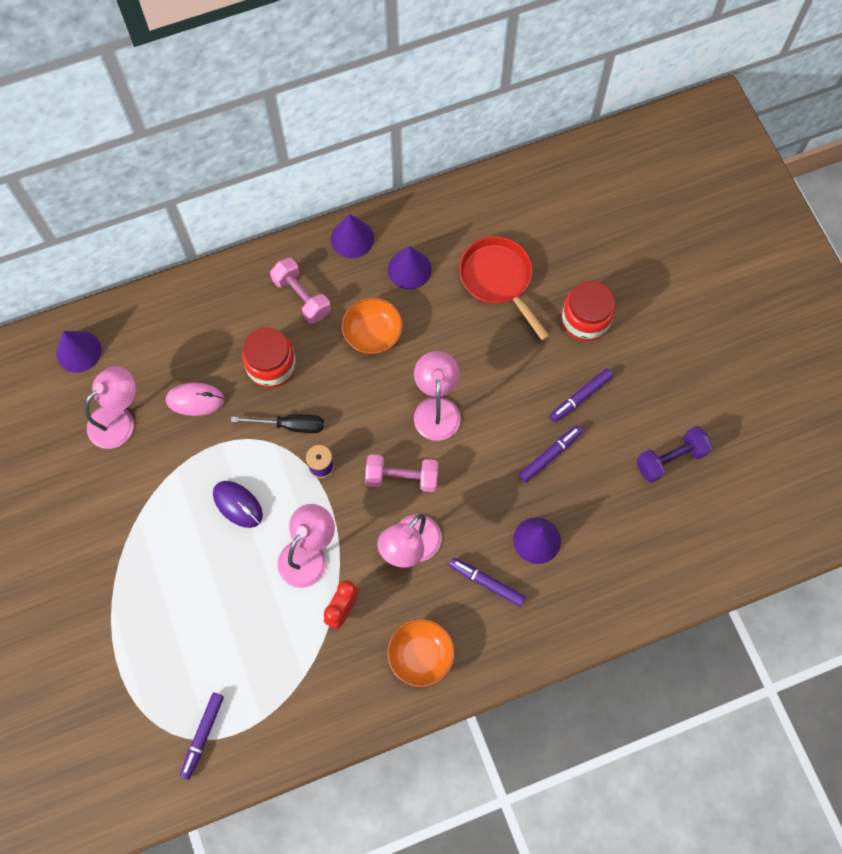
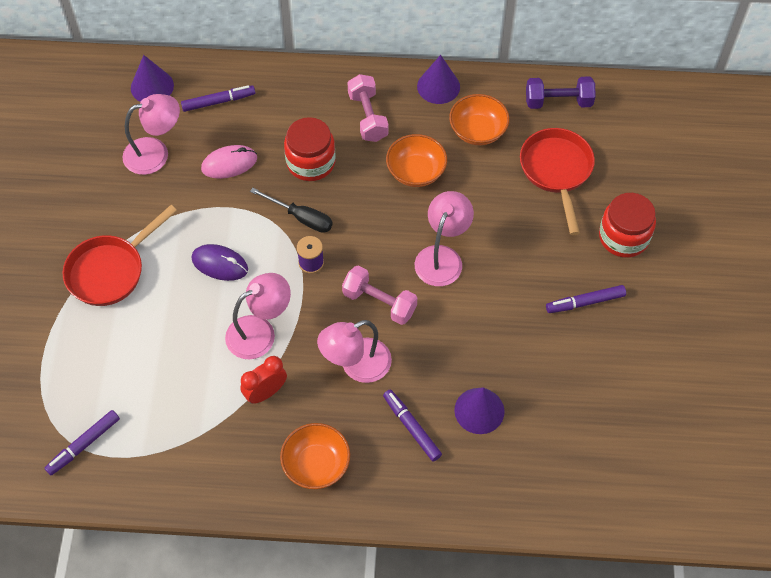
camera: 25 degrees right, 10 degrees down
pink mouse [166,383,224,416] -> pink mouse turned 45 degrees counterclockwise [201,145,257,179]
purple mouse [213,481,263,528] -> purple mouse turned 45 degrees counterclockwise [192,244,248,281]
purple cone [388,246,432,289] -> orange bowl [449,94,509,145]
purple marker [519,425,583,483] -> purple marker moved to [181,85,255,112]
purple dumbbell [636,426,712,483] -> purple dumbbell moved to [526,77,596,109]
none -> red pan [63,205,177,306]

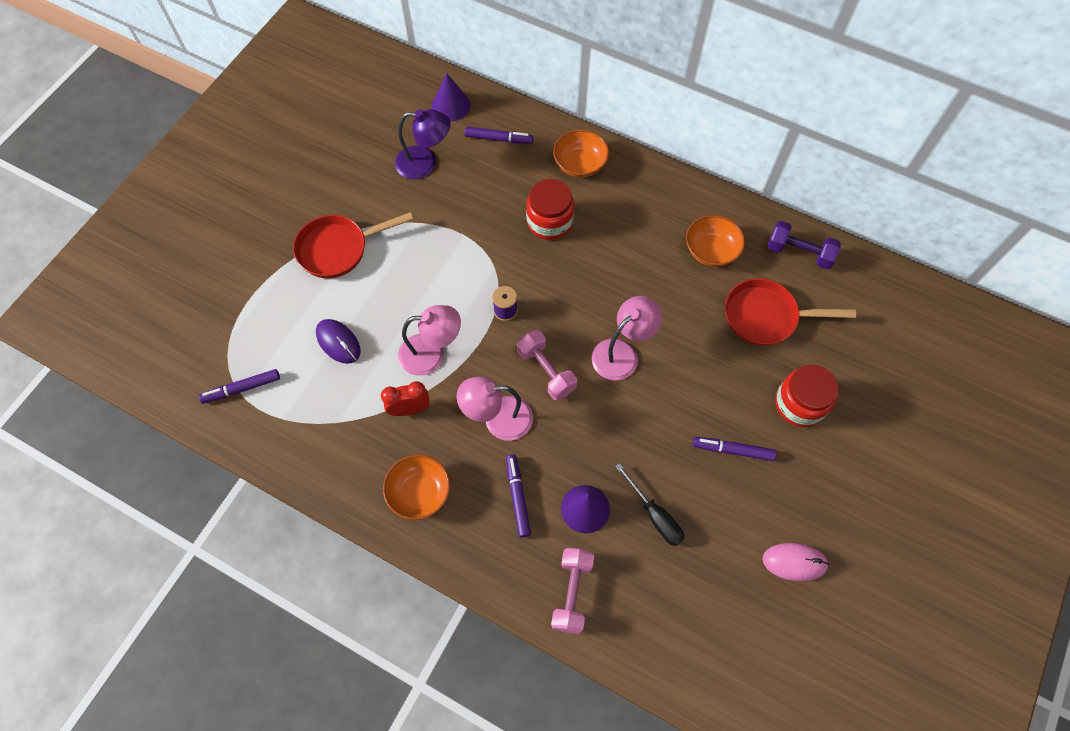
camera: 25 degrees right, 5 degrees up
pink lamp [122,94,180,175] -> purple lamp [395,109,450,179]
purple mouse [192,244,248,281] -> purple mouse moved to [316,319,361,364]
pink mouse [201,145,257,179] -> pink mouse moved to [762,543,829,582]
black screwdriver [250,188,333,233] -> black screwdriver moved to [615,463,684,546]
pink dumbbell [348,74,389,142] -> pink dumbbell moved to [551,548,594,634]
orange bowl [386,134,447,187] -> orange bowl moved to [553,130,609,178]
purple cone [417,55,460,104] -> none
red pan [520,128,595,235] -> red pan turned 105 degrees counterclockwise [725,278,856,346]

